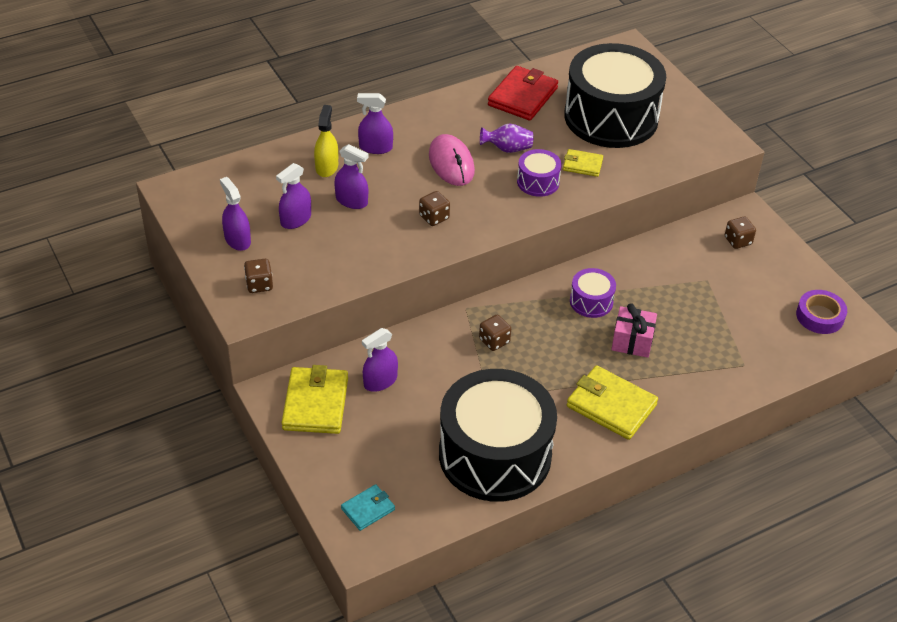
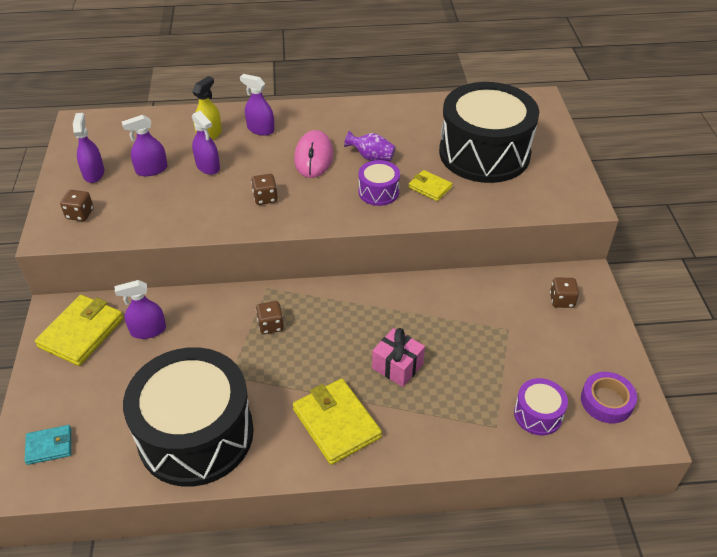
camera: 25 degrees right, 0 degrees up
red wallet [488,66,558,121] -> none
purple drum [570,268,616,318] -> purple drum moved to [514,378,568,435]

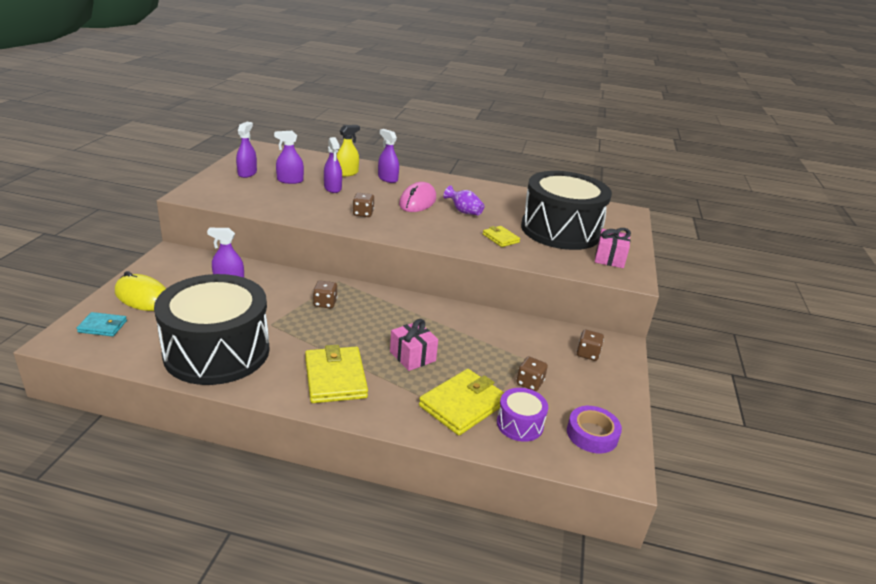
camera: 15 degrees right, 15 degrees down
yellow wallet [35,295,124,366] -> yellow wallet moved to [419,369,504,435]
brown dice [60,190,94,221] -> brown dice moved to [516,356,548,391]
purple drum [358,160,400,206] -> none
none -> yellow mouse [115,271,166,311]
none -> pink gift [595,228,631,268]

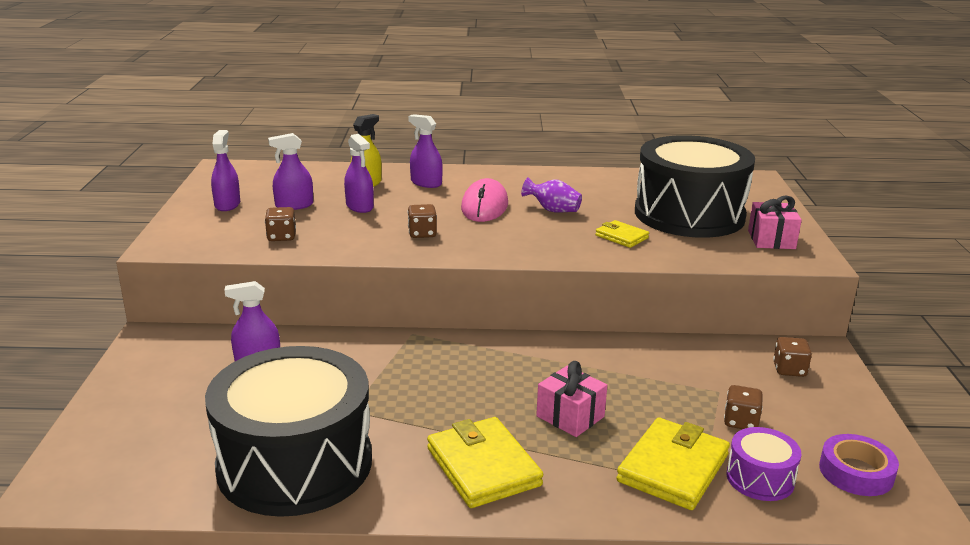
camera: 10 degrees left, 5 degrees down
turquoise wallet [76,312,127,337] -> none
yellow mouse [115,271,166,311] -> none
brown dice [313,281,337,308] -> brown dice moved to [265,207,296,241]

